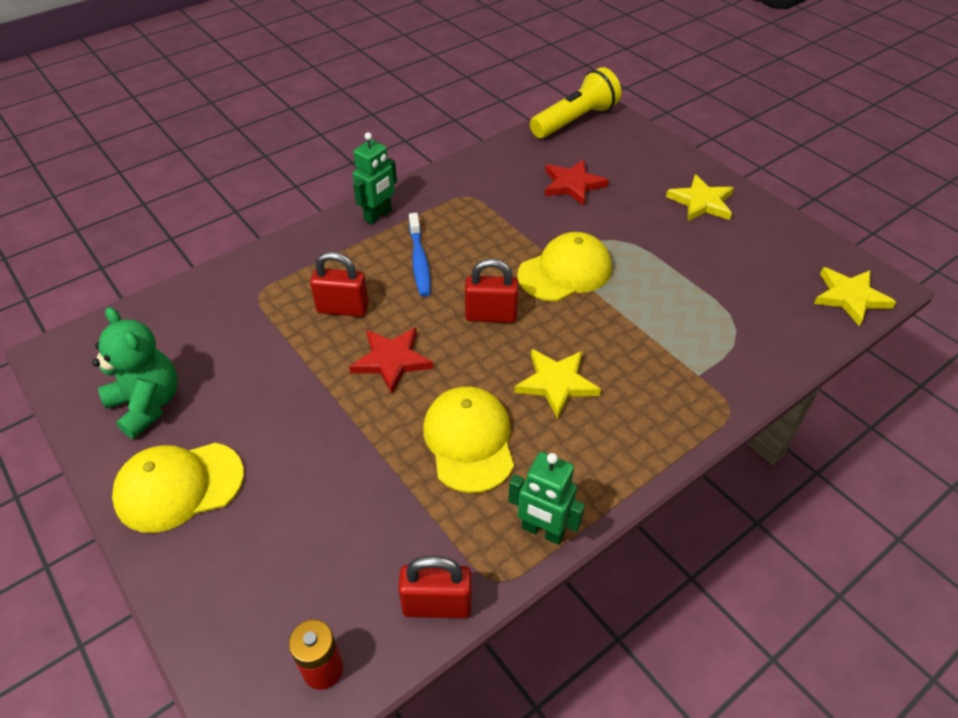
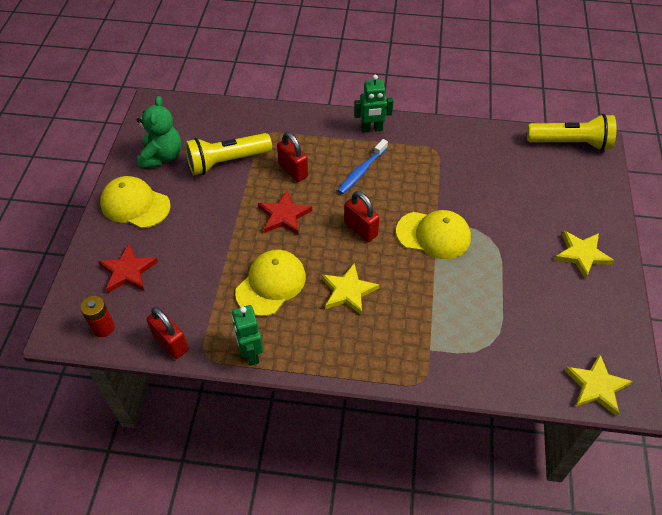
camera: 45 degrees right, 5 degrees up
red star [544,159,609,206] -> red star moved to [98,244,158,293]
none -> yellow flashlight [185,133,272,175]

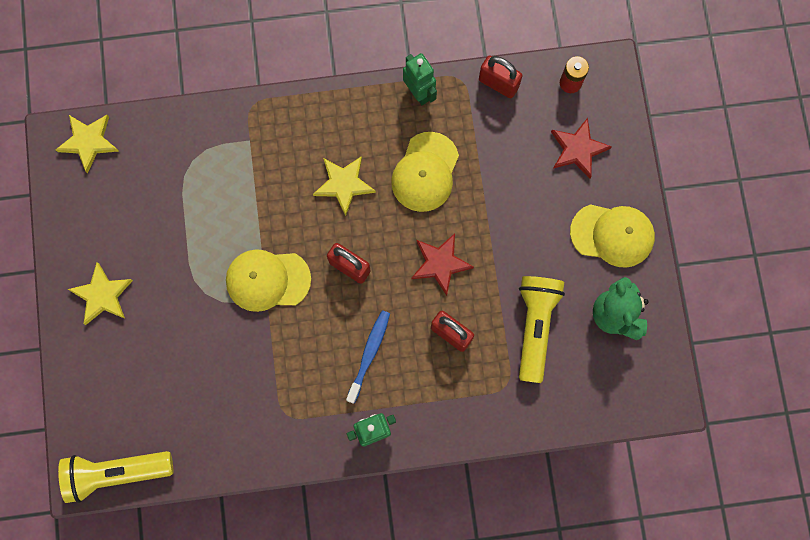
camera: 165 degrees right, 25 degrees up
yellow flashlight [185,133,272,175] -> yellow flashlight turned 45 degrees counterclockwise [519,276,565,383]

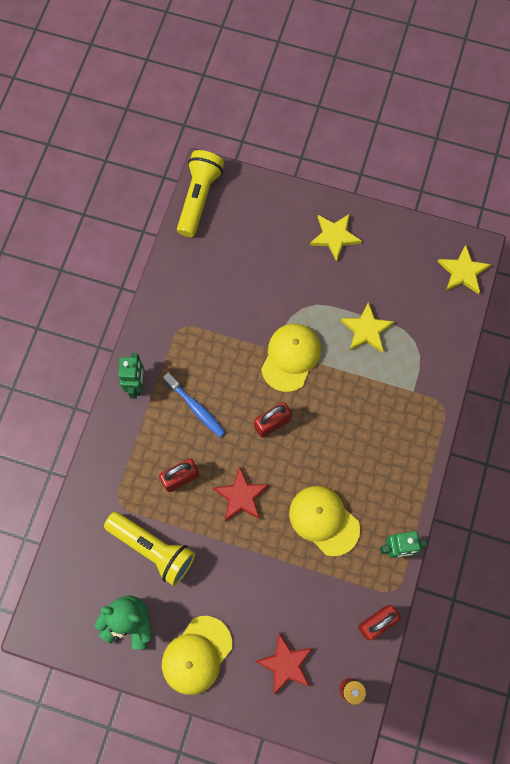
camera: 115 degrees right, 5 degrees down
yellow star [313,156,376,216] -> yellow star moved to [340,302,394,353]

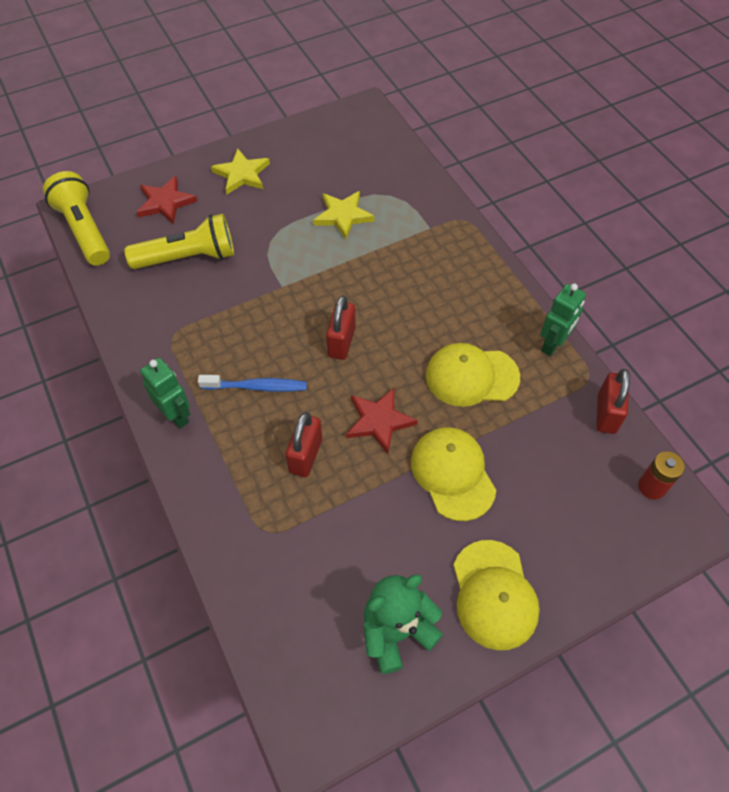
camera: 45 degrees left, 15 degrees down
yellow flashlight [104,512,195,586] -> yellow flashlight moved to [125,214,234,269]
red star [255,633,313,695] -> red star moved to [137,176,197,225]
yellow cap [261,324,321,392] -> yellow cap moved to [411,427,496,521]
yellow star [438,245,491,294] -> none

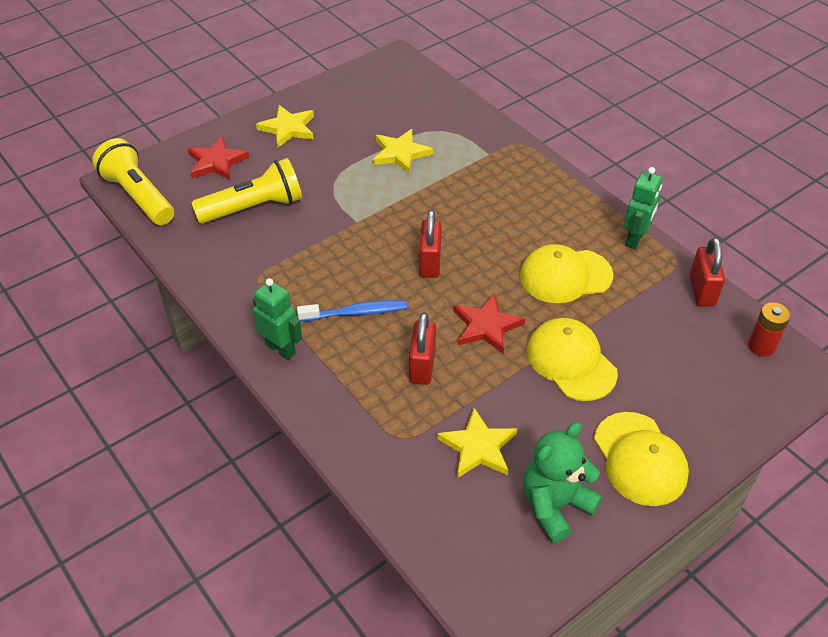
camera: 10 degrees left, 10 degrees down
none -> yellow star [437,408,517,478]

